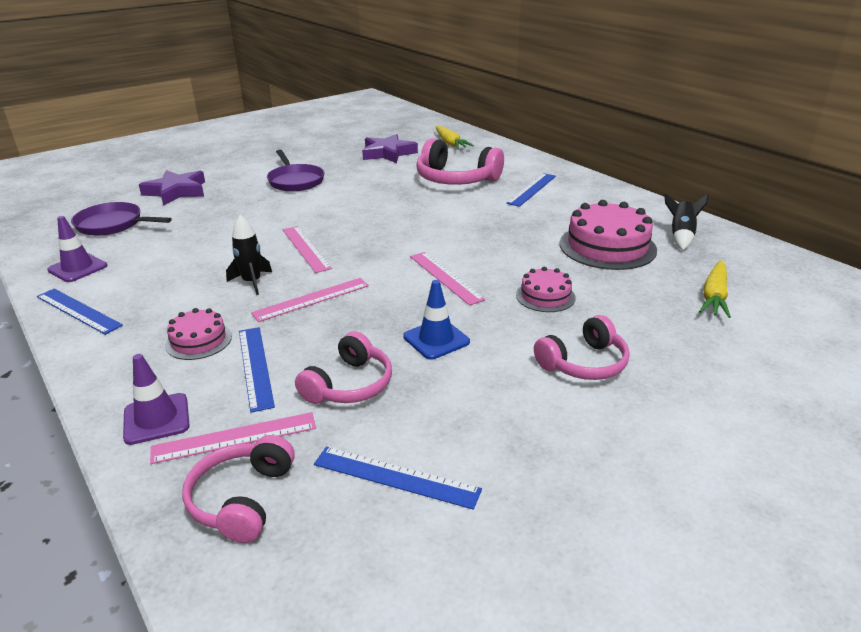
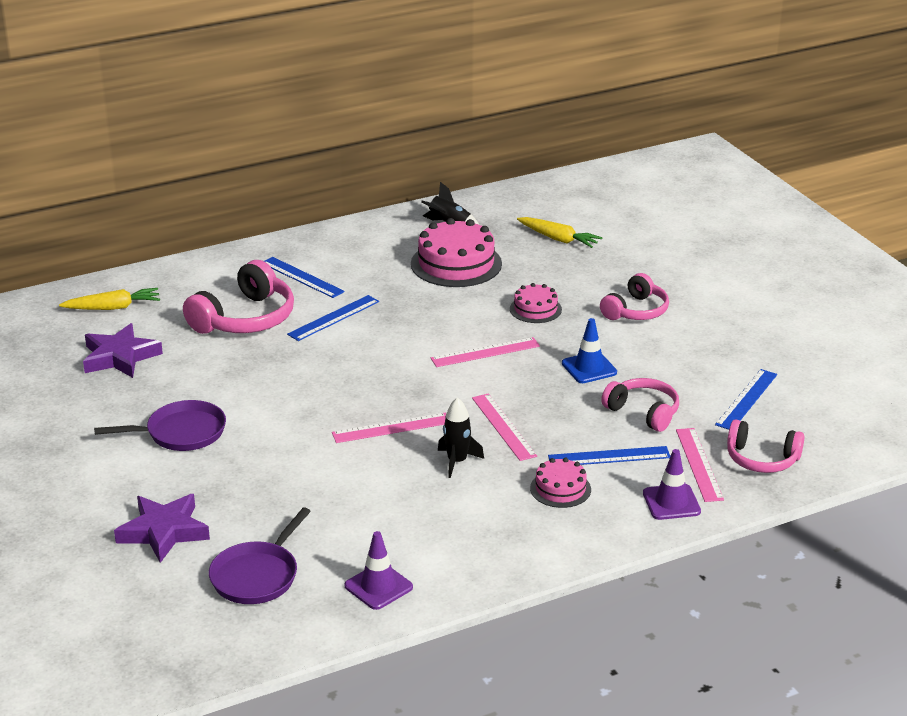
camera: 80 degrees left, 0 degrees up
blue ruler [37,289,123,335] -> blue ruler moved to [287,295,379,341]
pink headphones [534,315,630,380] -> pink headphones turned 60 degrees clockwise [600,273,669,320]

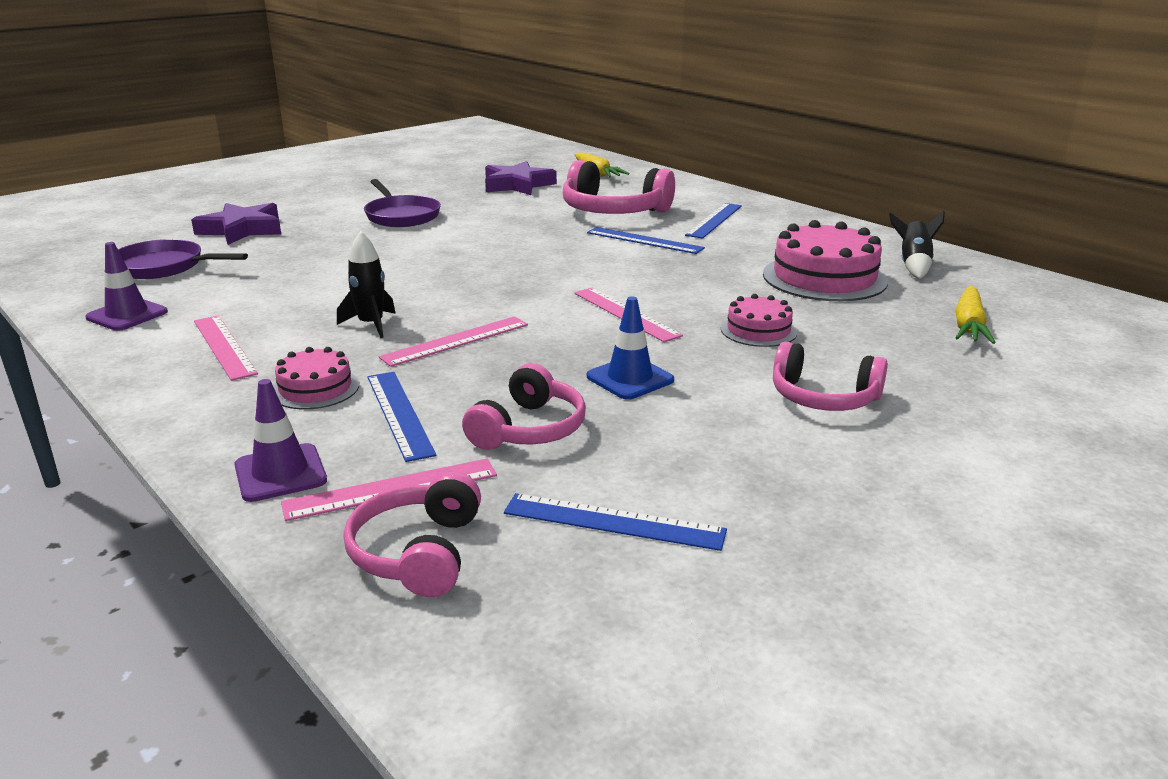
camera: 75 degrees right, 5 degrees down
pink ruler [332,413,446,443] -> pink ruler moved to [194,316,258,381]

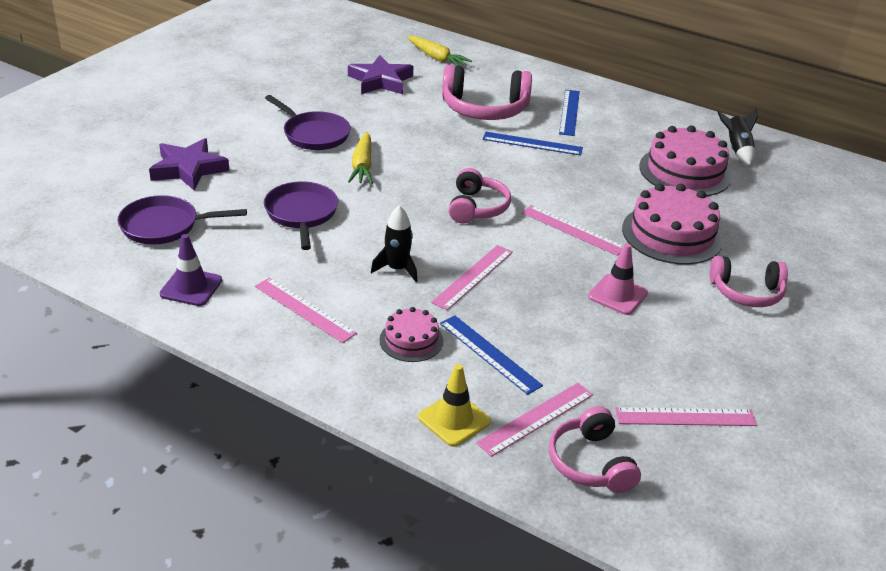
camera: 20 degrees left, 10 degrees up
purple traffic cone [234,379,327,502] -> yellow traffic cone [418,364,491,447]
pink headphones [462,363,586,450] -> pink headphones moved to [449,168,511,223]
blue ruler [504,493,727,551] -> pink ruler [615,407,757,426]
blue traffic cone [587,296,674,400] -> pink traffic cone [588,243,648,315]
pink cake [721,294,797,347] -> pink cake [622,184,723,265], size x1.83
yellow carrot [955,286,996,344] -> yellow carrot moved to [348,132,373,184]
none -> purple pan [264,182,338,250]

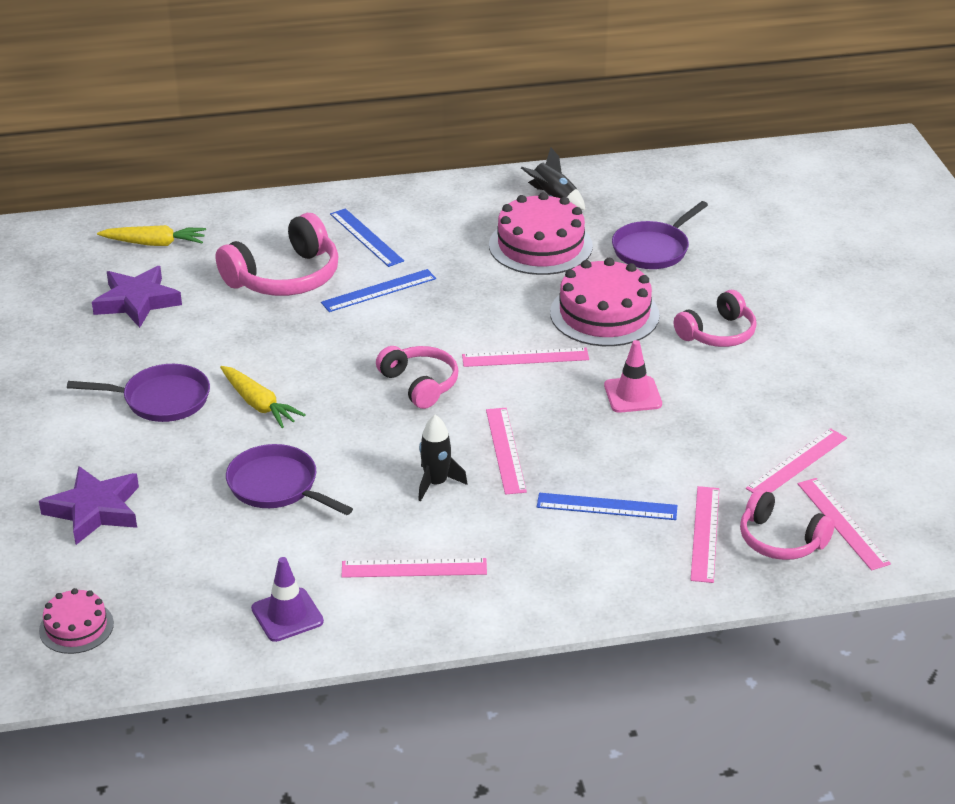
camera: 40 degrees left, 0 degrees up
purple pan [117,195,247,245] -> purple pan moved to [612,201,708,269]
pink cake [379,307,443,362] -> pink cake moved to [39,588,114,654]
yellow traffic cone [418,364,491,447] -> none
none -> pink ruler [798,478,891,571]

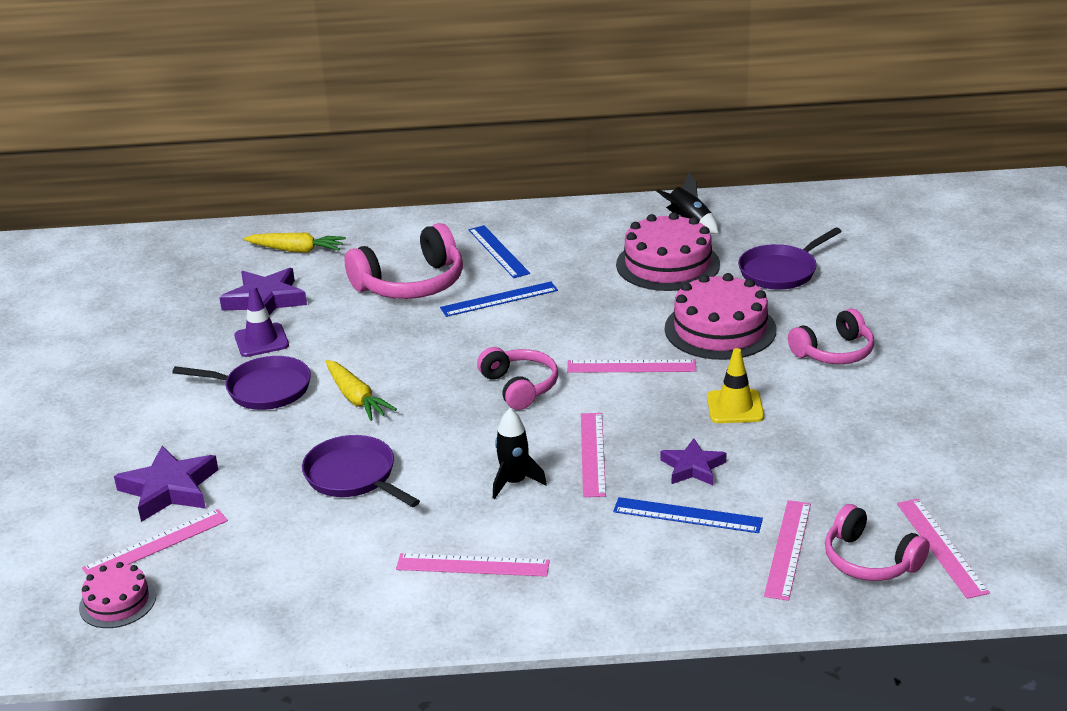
camera: 10 degrees right, 5 degrees down
purple traffic cone [251,557,324,642] -> purple traffic cone moved to [234,286,289,357]
pink traffic cone [604,340,662,413] -> yellow traffic cone [707,348,764,423]
pink ruler [746,428,847,493] -> pink ruler moved to [82,509,228,576]
none -> purple star [660,438,726,485]

